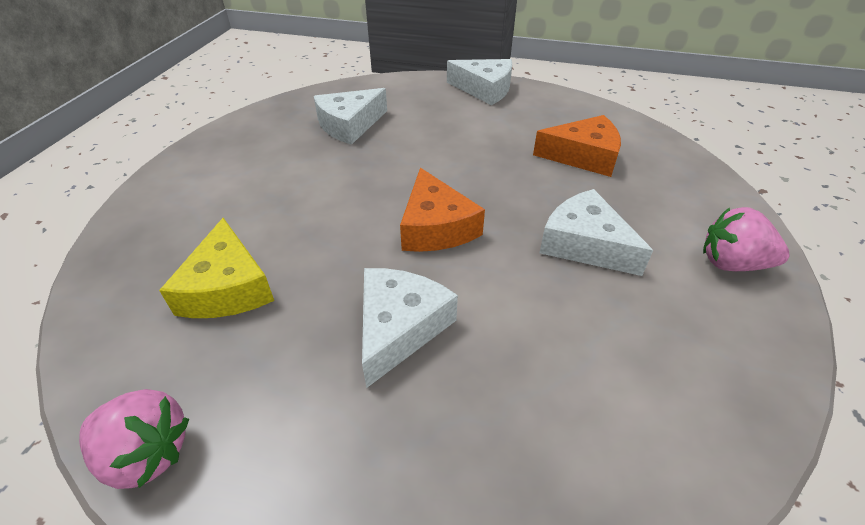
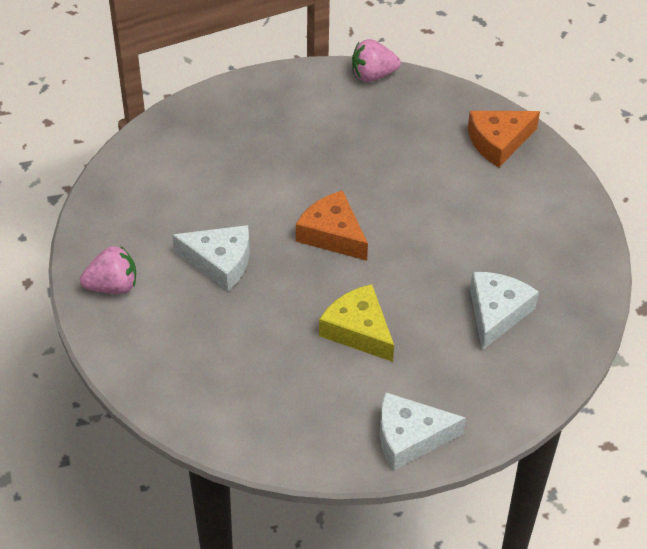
camera: 150 degrees right, 5 degrees up
yellow cheese [159,218,274,318] -> yellow cheese moved to [319,284,394,362]
white cheese [362,268,458,388] -> none
orange cheese [533,115,621,177] -> orange cheese moved to [468,111,540,167]

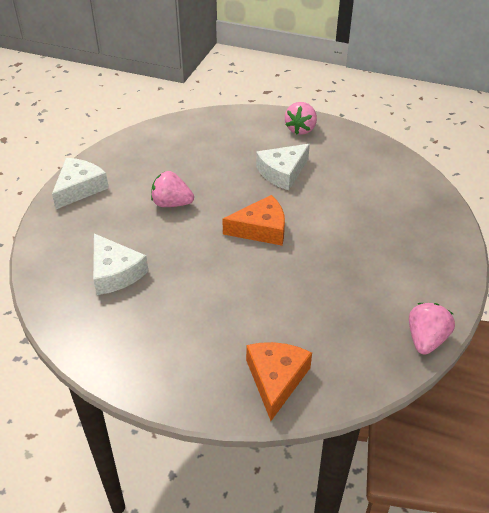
camera: 125 degrees right, 5 degrees down
yellow cheese [319,284,394,362] -> pink strawberry [151,171,194,207]

